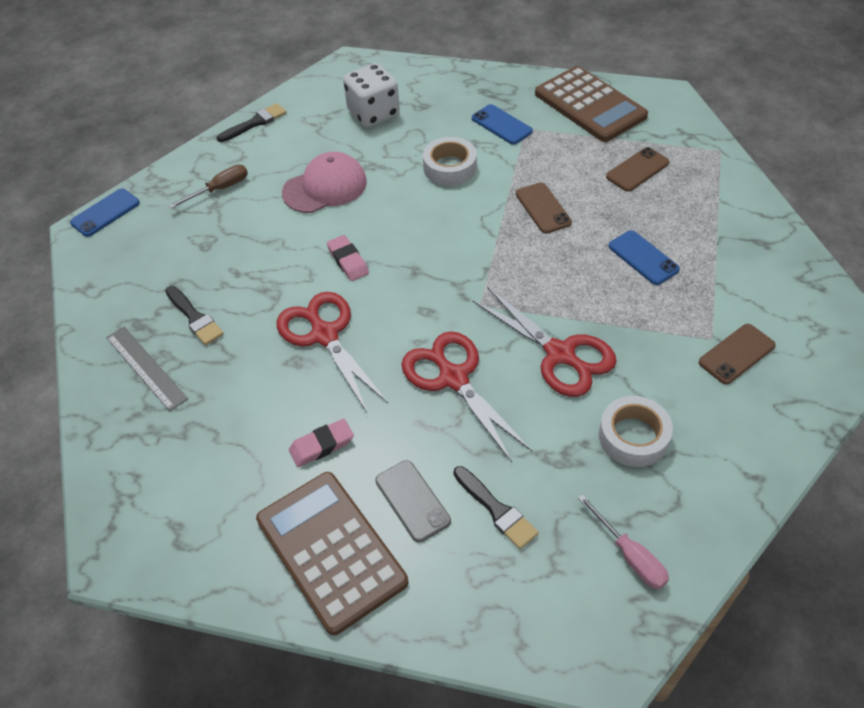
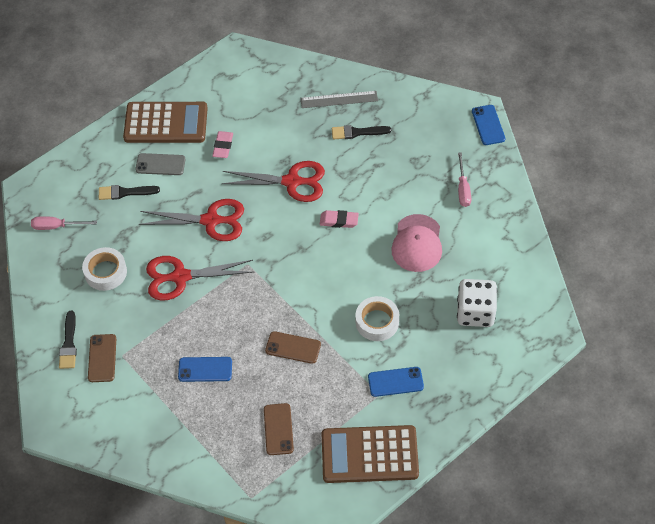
camera: 125 degrees right, 5 degrees up
brown screwdriver [169,165,248,209] -> pink screwdriver [458,152,471,207]
black brush [217,103,287,142] -> black brush moved to [59,311,77,369]

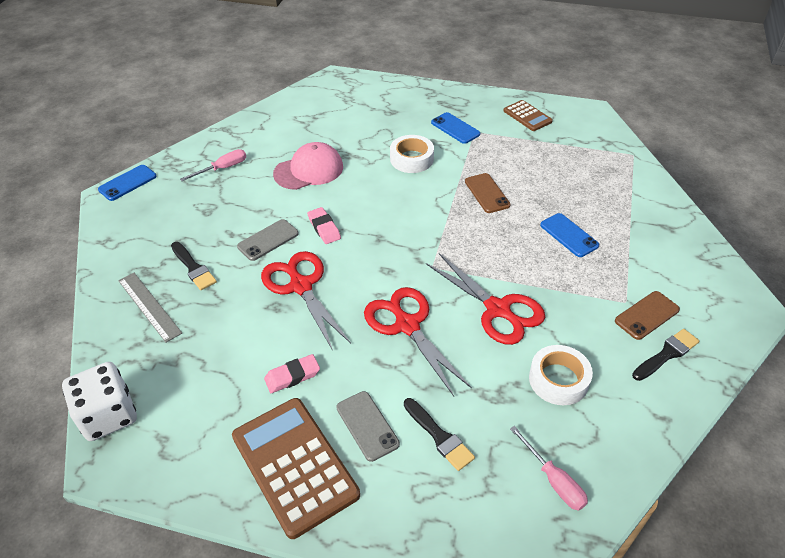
camera: 125 degrees left, 10 degrees down
brown phone [264,403,294,455] -> none
brown calculator [322,425,419,483] -> brown calculator [504,100,553,131], size x0.54
white dice [457,279,497,327] -> white dice moved to [62,362,137,441]
none -> grey phone [237,219,299,261]

